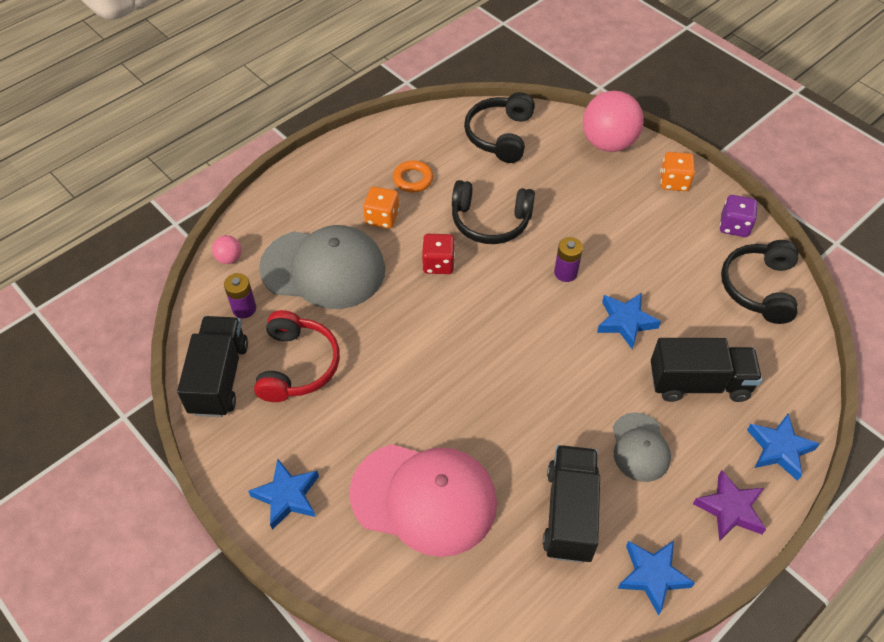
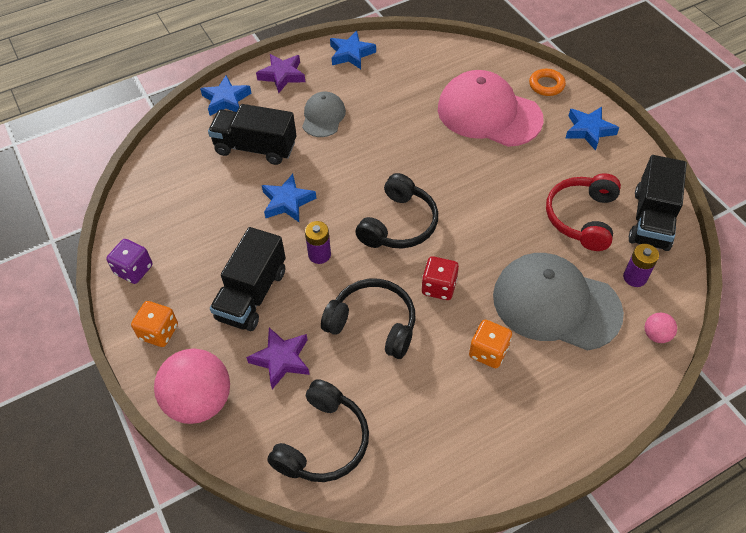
camera: 165 degrees left, 0 degrees up
orange ring [393,160,433,192] -> orange ring moved to [529,69,566,96]
black truck [543,445,600,563] -> black truck moved to [210,227,286,331]
black headphones [721,240,798,324] -> black headphones moved to [355,173,438,249]
none -> purple star [246,328,310,389]

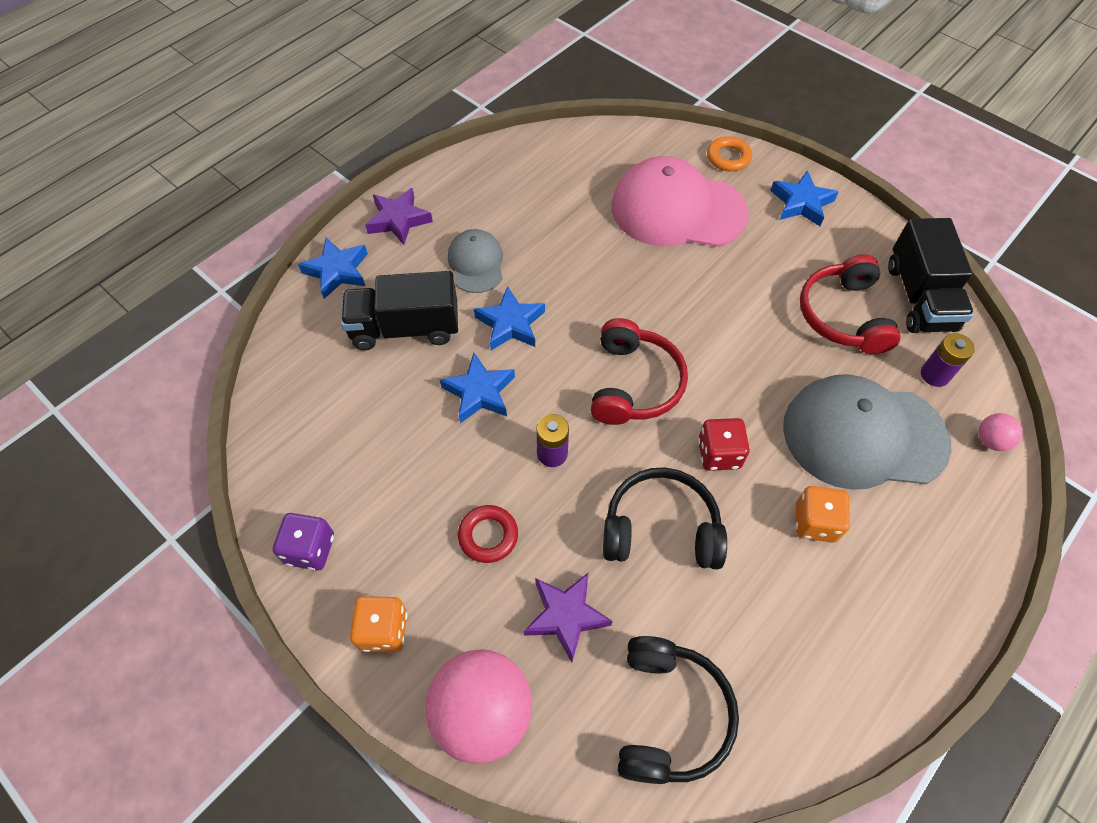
camera: 20 degrees left, 5 degrees up
black truck [210,227,286,331] -> red ring [458,505,518,563]
blue star [330,31,376,69] -> blue star moved to [474,286,545,350]
black headphones [355,173,438,249] -> red headphones [591,318,688,425]

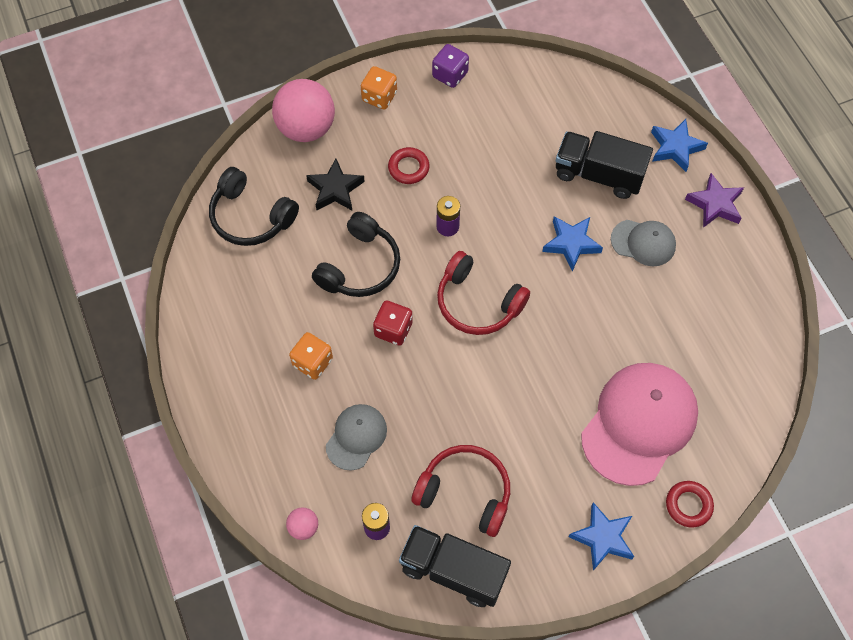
camera: 115 degrees right, 5 degrees up
black truck [341,271,458,350] -> black truck turned 90 degrees counterclockwise [556,131,653,199]
blue star [440,353,515,423] -> none
purple star [524,572,613,662] -> black star [306,159,365,210]
orange ring [707,136,752,172] -> red ring [666,481,714,527]
grey cap [783,374,952,490] -> grey cap [326,404,387,470], size x0.53

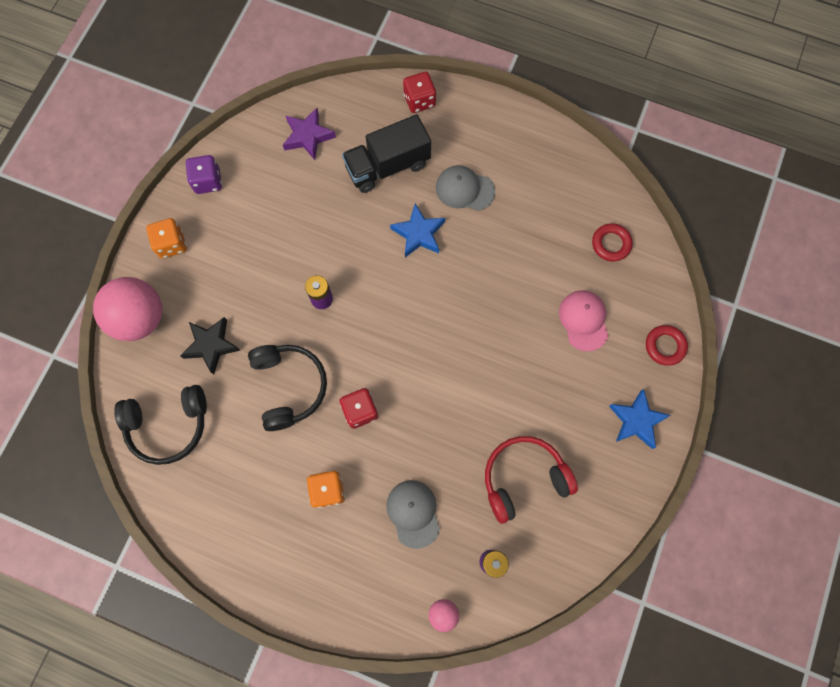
camera: 45 degrees left, 10 degrees up
red ring [388,147,429,184] -> red ring moved to [592,223,633,262]
black truck [399,525,511,607] -> none
red headphones [437,251,530,335] -> none
pink cap [581,363,698,486] -> pink cap [559,290,608,351], size x0.53
grey cap [611,220,676,266] -> grey cap turned 135 degrees counterclockwise [436,165,495,211]
blue star [651,119,708,172] -> red dice [403,72,436,113]
purple star [685,173,744,228] -> purple star moved to [283,108,336,160]

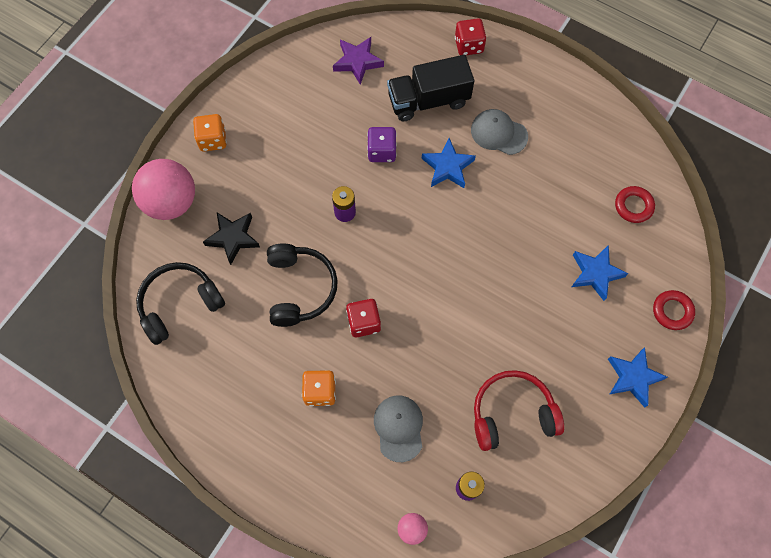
camera: 10 degrees right, 5 degrees down
black headphones [114,385,207,465] -> black headphones turned 150 degrees clockwise [136,262,225,345]
purple dice [186,155,222,194] -> purple dice moved to [367,127,397,162]
pink cap [559,290,608,351] -> blue star [572,245,629,301]

